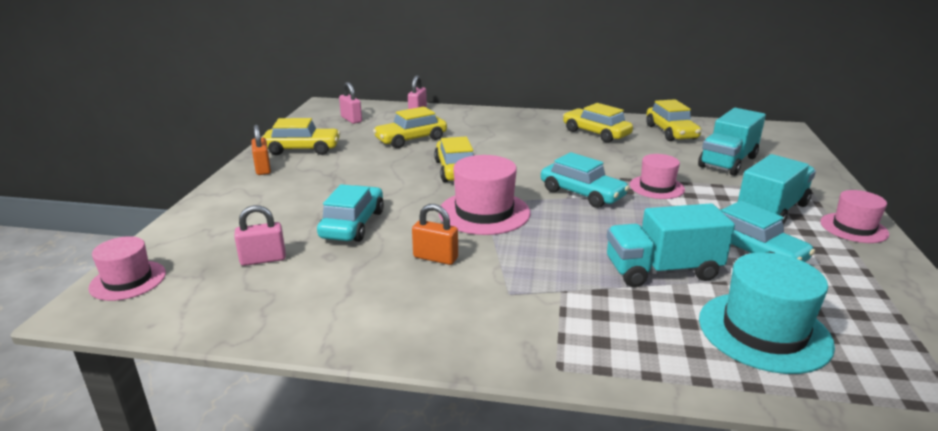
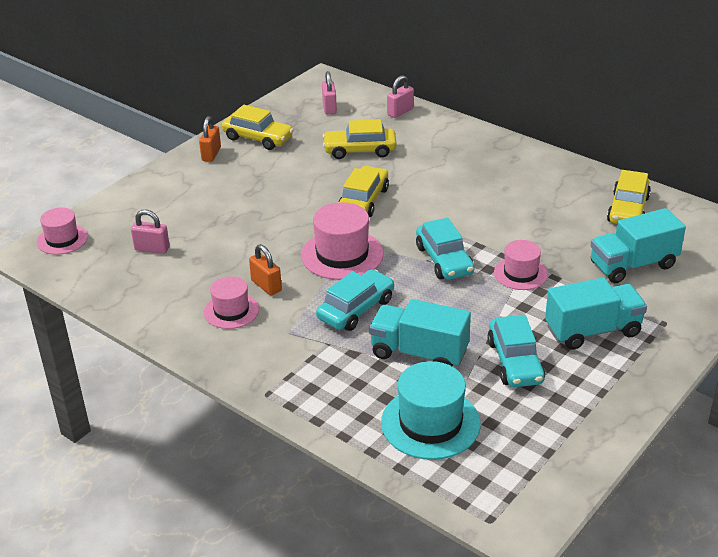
camera: 30 degrees right, 10 degrees up
turquoise car [317,184,384,242] -> turquoise car moved to [316,269,395,331]
yellow car [563,103,633,143] -> none
pink hat [820,190,889,243] -> pink hat moved to [204,276,259,329]

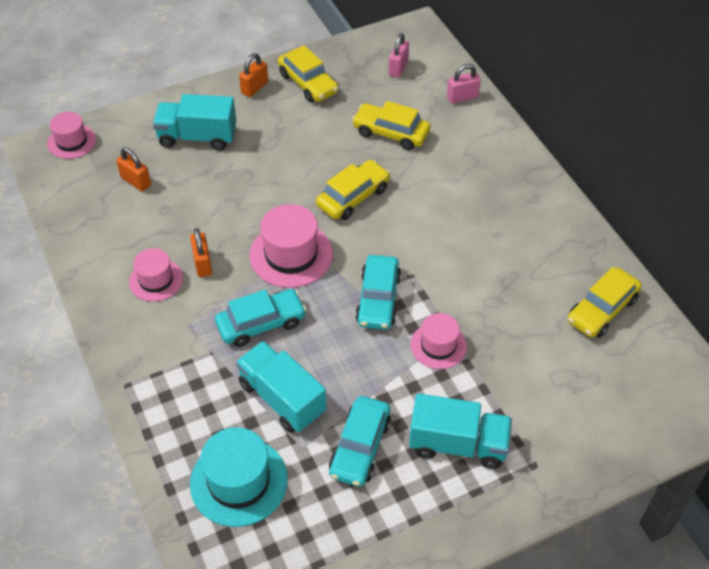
camera: 25 degrees right, 15 degrees up
pink padlock [131,210,170,254] -> orange padlock [116,148,151,191]
turquoise truck [590,208,686,283] -> turquoise truck moved to [153,94,236,151]

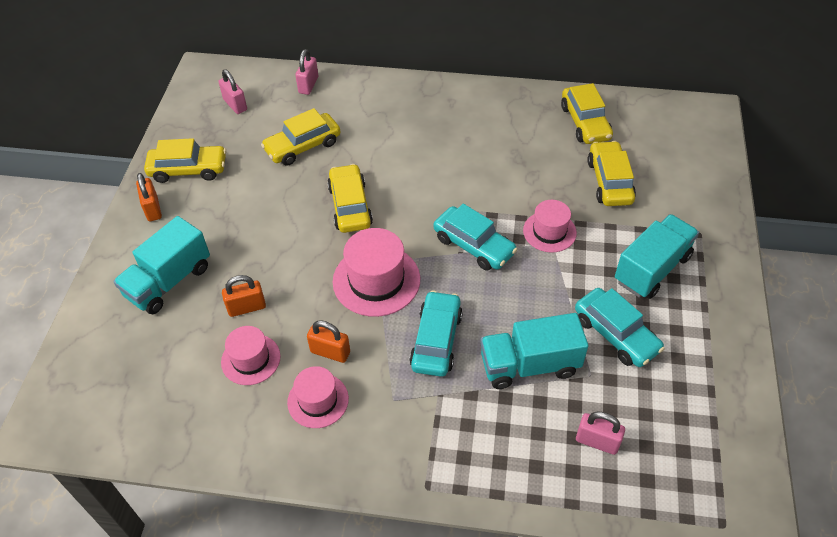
camera: 55 degrees left, 0 degrees up
pink hat [47,112,96,159] -> pink hat moved to [221,326,281,385]
orange padlock [116,148,151,191] -> orange padlock moved to [222,275,266,317]
turquoise hat [190,427,288,527] -> pink padlock [576,412,625,455]
none -> yellow car [587,141,636,206]

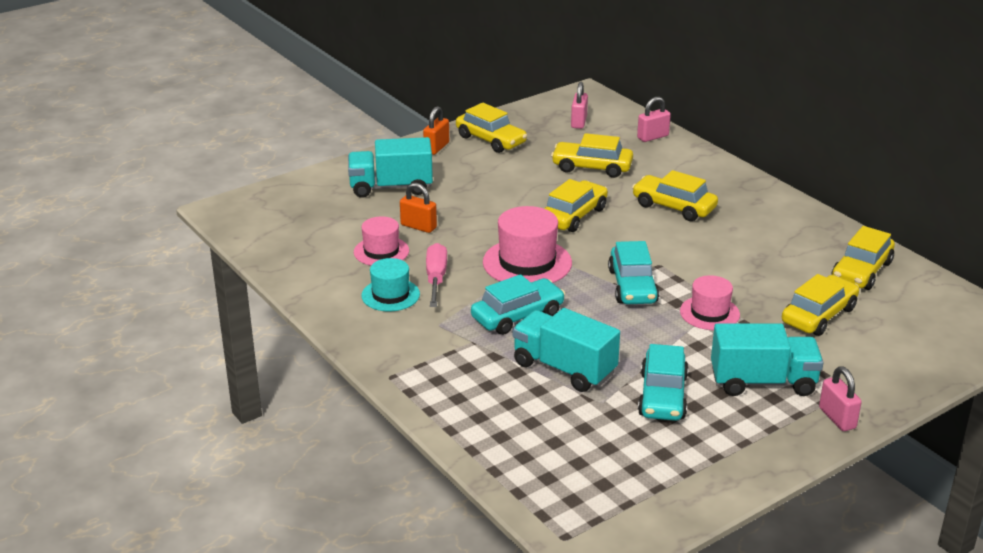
camera: 45 degrees right, 20 degrees down
pink hat [287,366,349,428] -> turquoise hat [361,258,420,311]
orange padlock [307,320,350,363] -> pink screwdriver [426,243,447,307]
pink padlock [576,412,625,455] -> pink padlock moved to [819,366,862,431]
none -> yellow car [632,170,718,221]

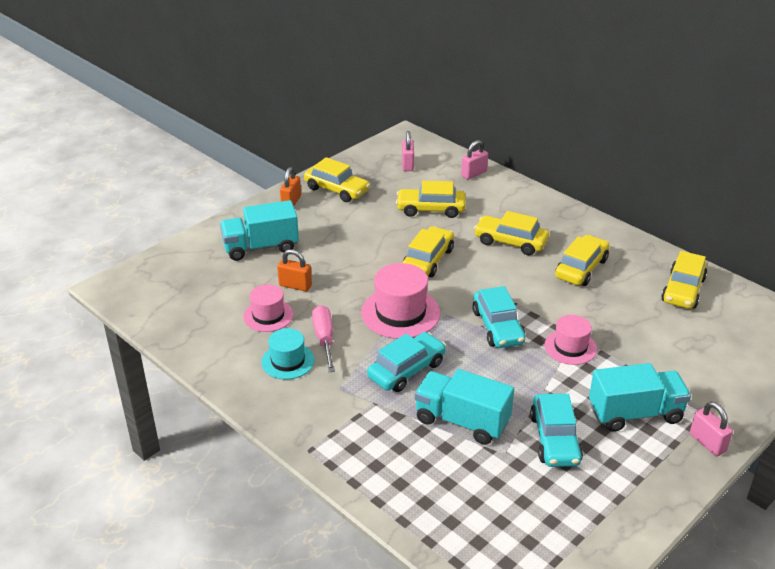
camera: 10 degrees left, 5 degrees up
yellow car [782,274,859,336] -> yellow car moved to [555,235,610,286]

